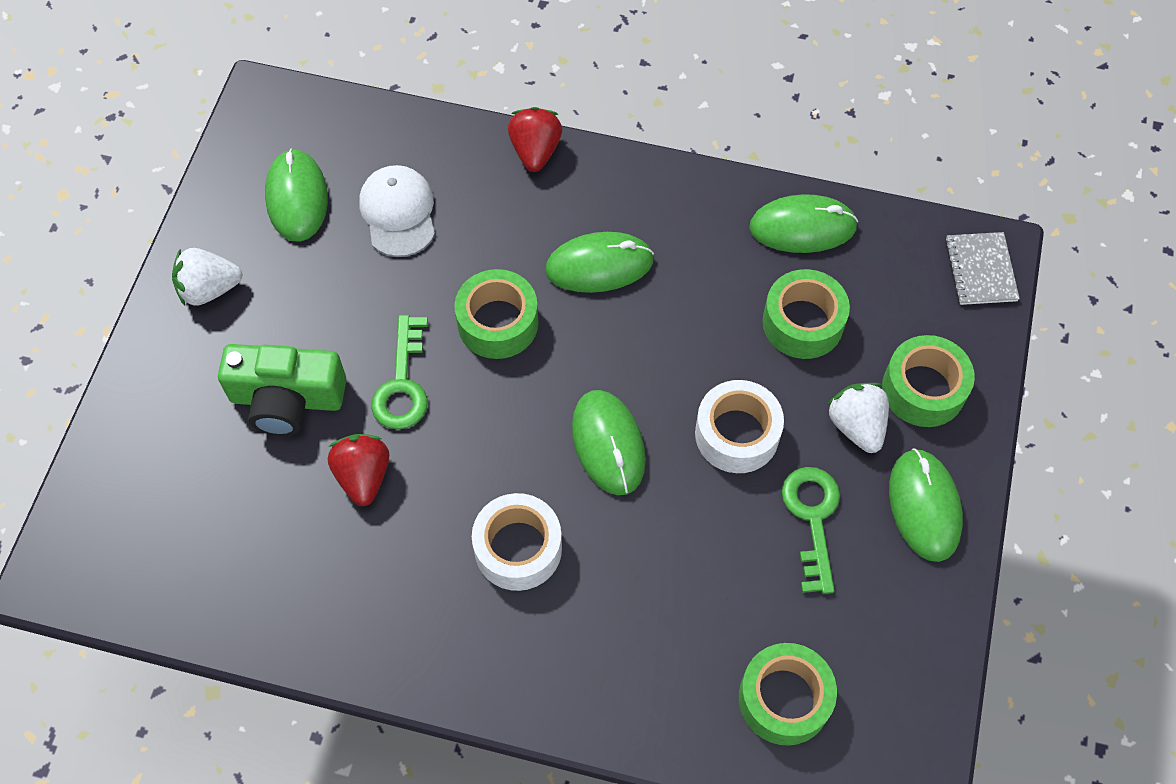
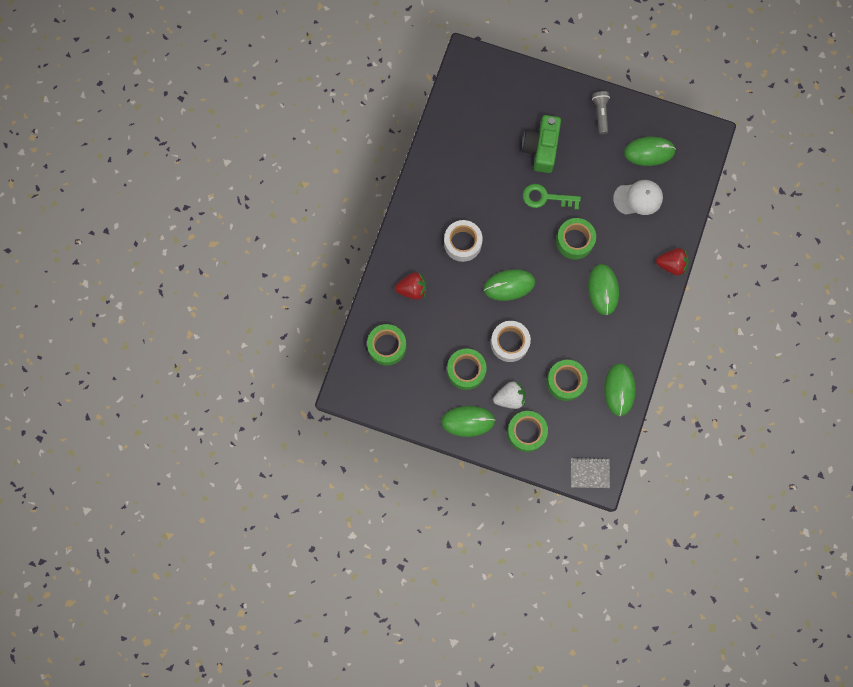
camera: 95 degrees right, 15 degrees up
white strawberry [172,248,243,306] -> grey flashlight [592,91,610,134]
red strawberry [328,434,389,506] -> red strawberry moved to [395,273,426,300]
green key [782,467,840,594] -> green tape [447,348,487,390]

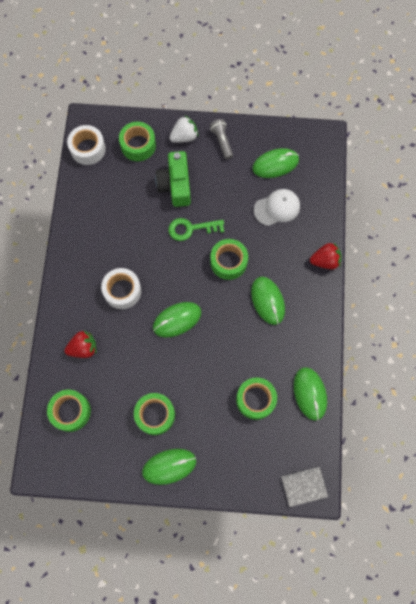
camera: 15 degrees left, 5 degrees down
white tape [491,321,531,362] -> white tape moved to [67,125,106,165]
white strawberry [493,381,526,409] -> white strawberry moved to [169,116,198,143]
green tape [507,411,548,452] -> green tape moved to [119,121,156,161]

